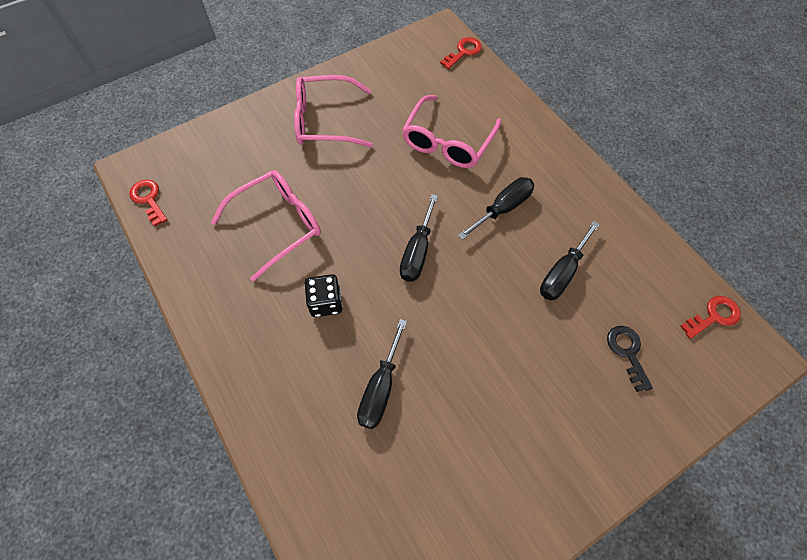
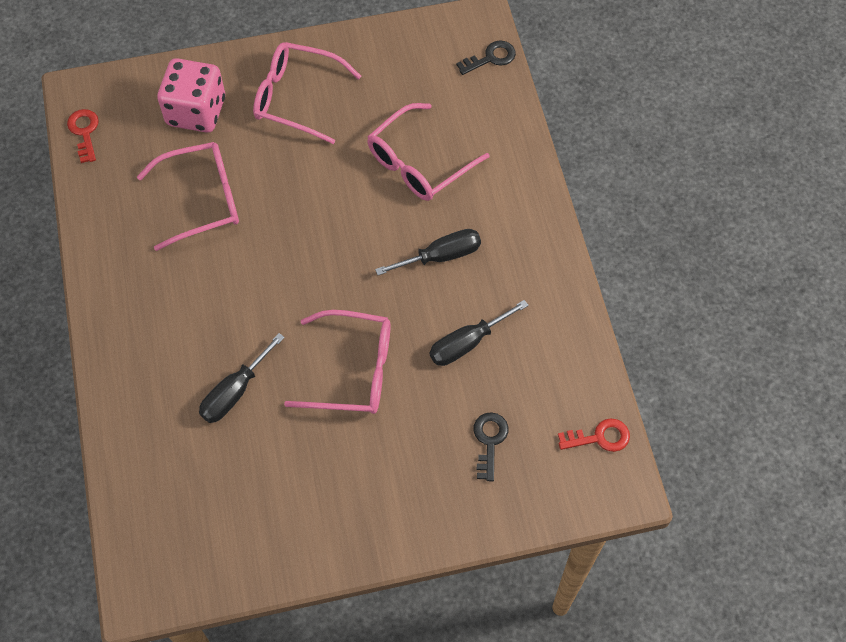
camera: 20 degrees right, 0 degrees up
black dice [304,274,343,317] -> none
black screwdriver [400,194,438,282] -> none
red key [440,37,482,69] -> black key [456,41,516,75]
none -> pink dice [157,58,225,133]
none -> pink glasses [284,310,391,414]

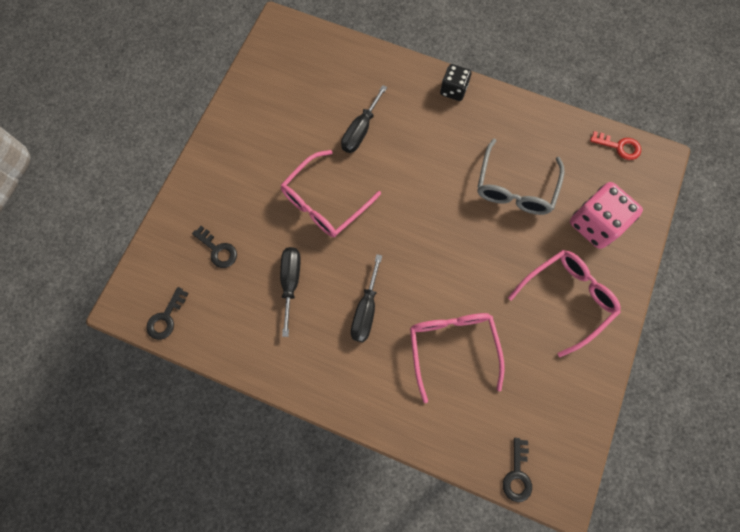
camera: 125 degrees right, 10 degrees up
pink glasses [137,142,239,251] -> grey glasses [477,139,564,215]
black screwdriver [199,333,285,423] -> black screwdriver turned 135 degrees counterclockwise [341,85,387,153]
red key [558,418,630,452] -> black key [147,287,189,340]
none -> black dice [440,64,472,101]

